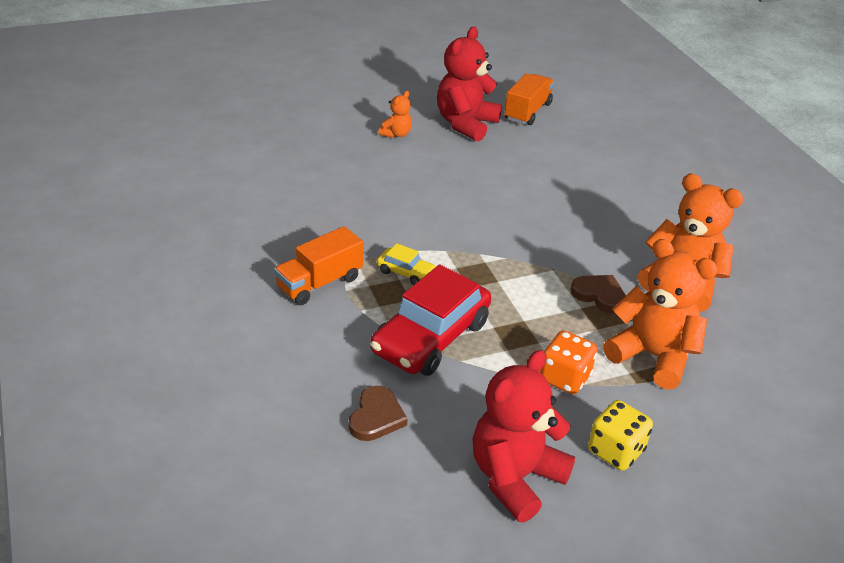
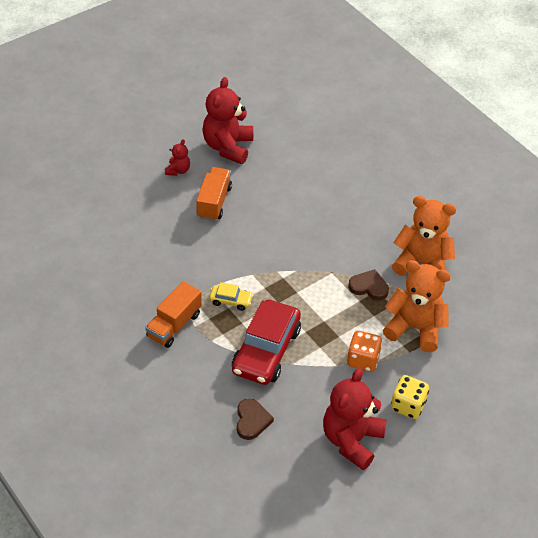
camera: 15 degrees left, 10 degrees up
orange teddy bear [378,91,412,138] -> red teddy bear [165,139,190,176]
orange truck [504,73,554,125] -> orange truck moved to [196,167,232,221]

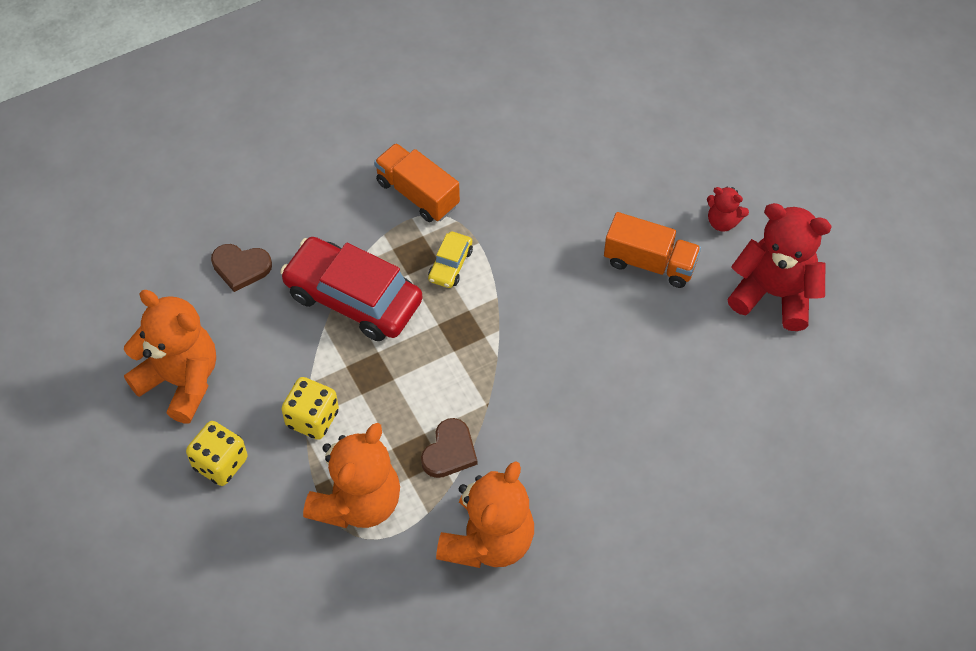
camera: 100 degrees right, 10 degrees up
red teddy bear [323,368,387,470] -> orange teddy bear [124,290,216,424]
orange dice [347,331,382,372] -> yellow dice [281,377,339,440]

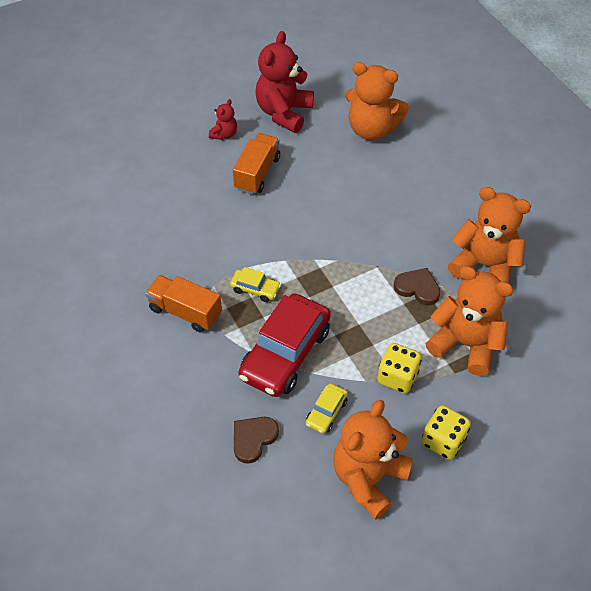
camera: 90 degrees left, 5 degrees down
brown heart [211,244,272,292] -> brown heart turned 150 degrees counterclockwise [234,417,279,464]
orange truck [374,143,460,222] -> orange truck turned 75 degrees clockwise [145,275,222,333]
none -> yellow car [306,383,348,434]
none -> orange teddy bear [345,62,409,140]

